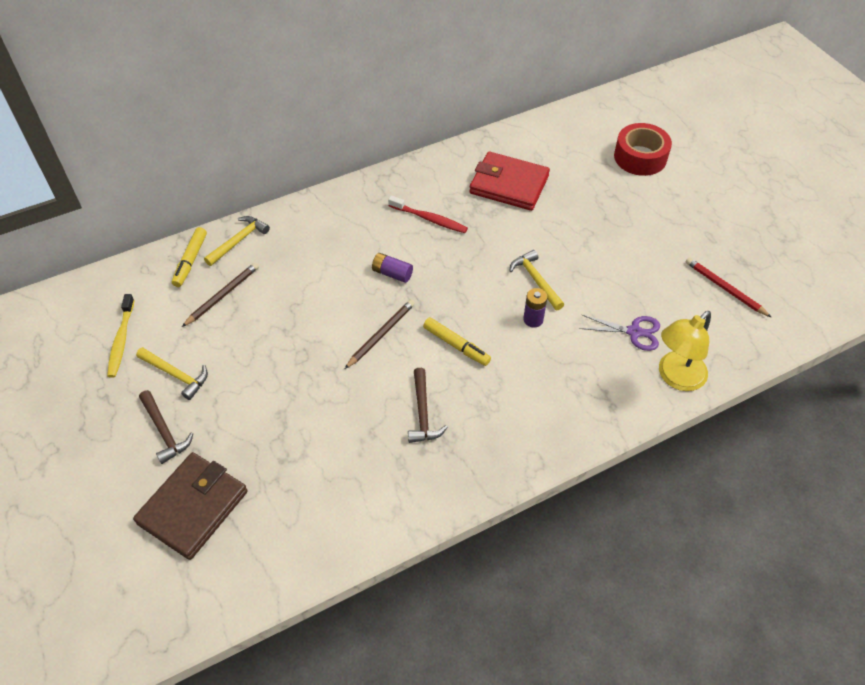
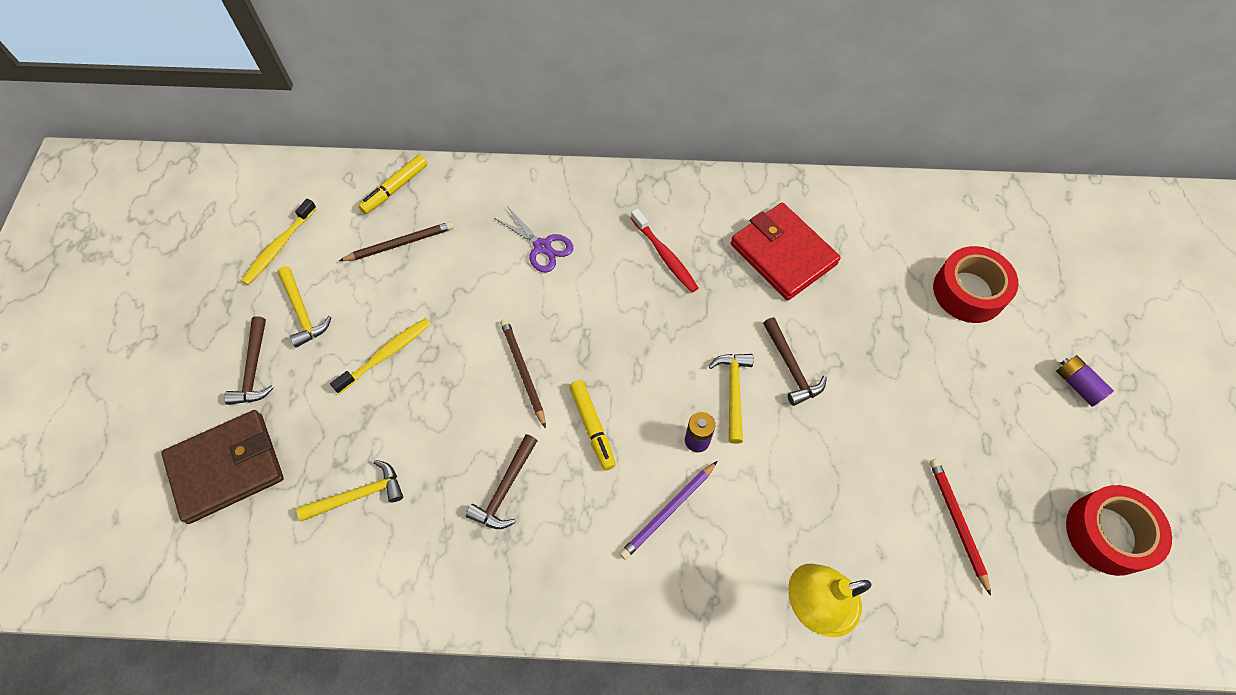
camera: 30 degrees right, 10 degrees up
yellow hammer [204,216,270,266] -> yellow hammer moved to [296,460,403,521]
brown pencil [345,299,415,369] -> brown pencil turned 90 degrees counterclockwise [500,319,546,428]
purple battery [372,253,413,283] -> purple battery moved to [1056,355,1114,407]
purple scissors [579,315,660,351] -> purple scissors moved to [494,206,574,272]
none -> yellow toothbrush [330,318,431,394]
none -> purple pencil [619,461,717,560]
none -> brown hammer [763,317,827,406]
none -> red tape [1066,485,1172,576]

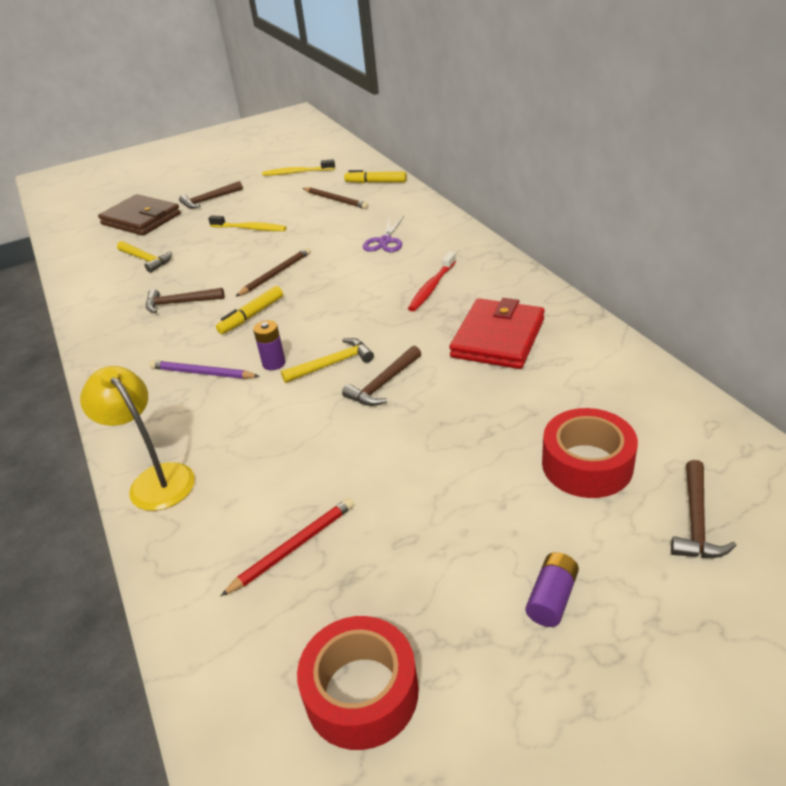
camera: 65 degrees right, 25 degrees down
yellow hammer [278,266,332,348] -> none
none -> brown hammer [671,460,736,558]

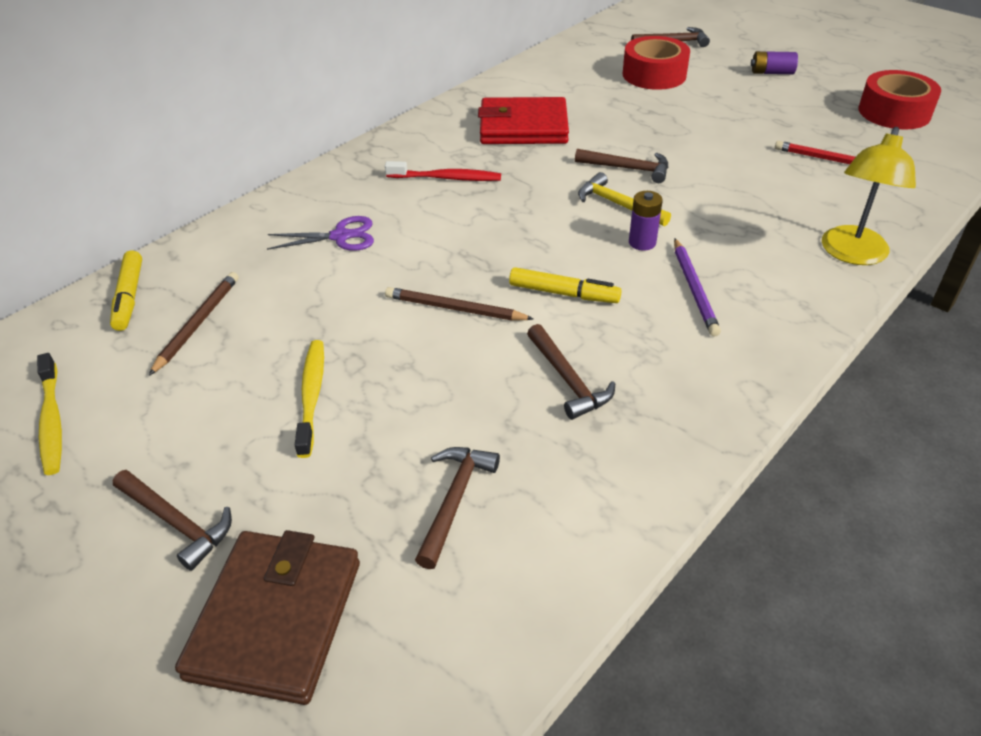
camera: 115 degrees left, 5 degrees up
yellow hammer [117,241,172,273] -> brown hammer [415,447,500,569]

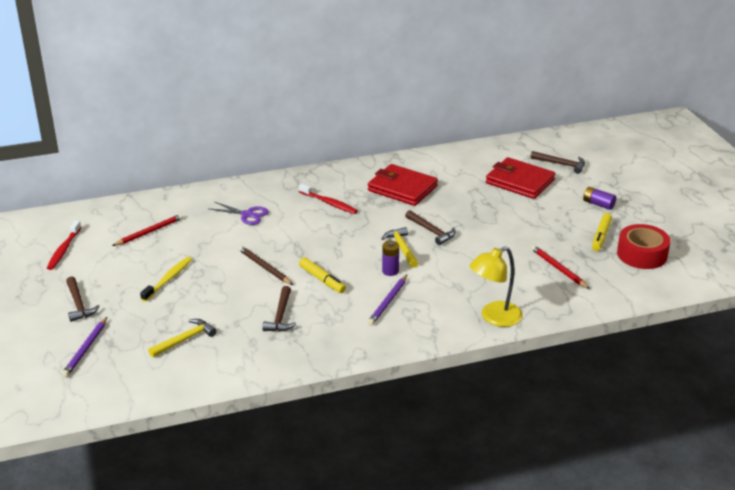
camera: 30 degrees right, 10 degrees down
yellow toothbrush [37,353,62,475] -> red toothbrush [47,221,81,270]
yellow marker [110,250,142,331] -> yellow marker moved to [592,213,612,251]
brown pencil [149,272,239,376] -> red pencil [112,214,183,246]
brown wallet [175,530,360,705] -> purple pencil [62,317,107,377]
brown hammer [415,447,500,569] -> yellow hammer [148,319,217,358]
red tape [623,36,690,90] -> red wallet [486,157,555,199]

